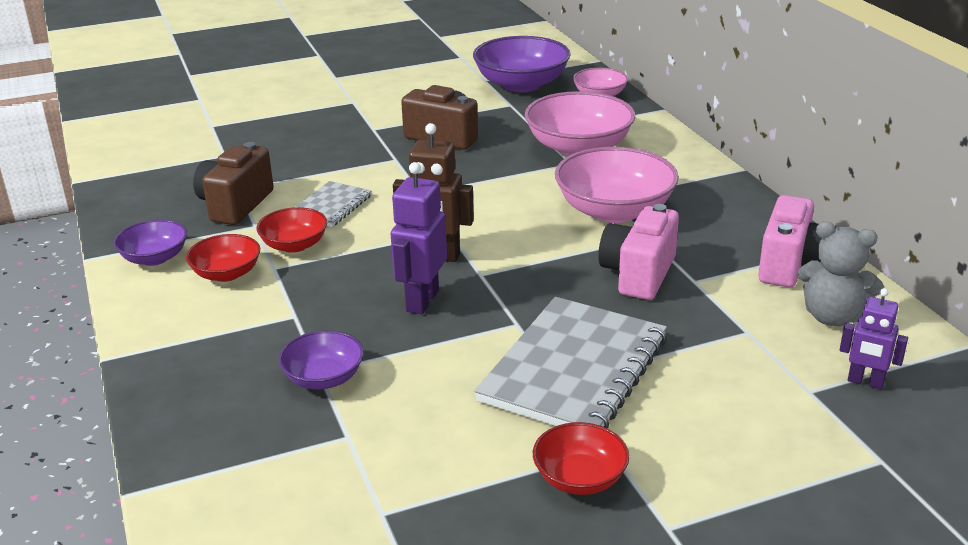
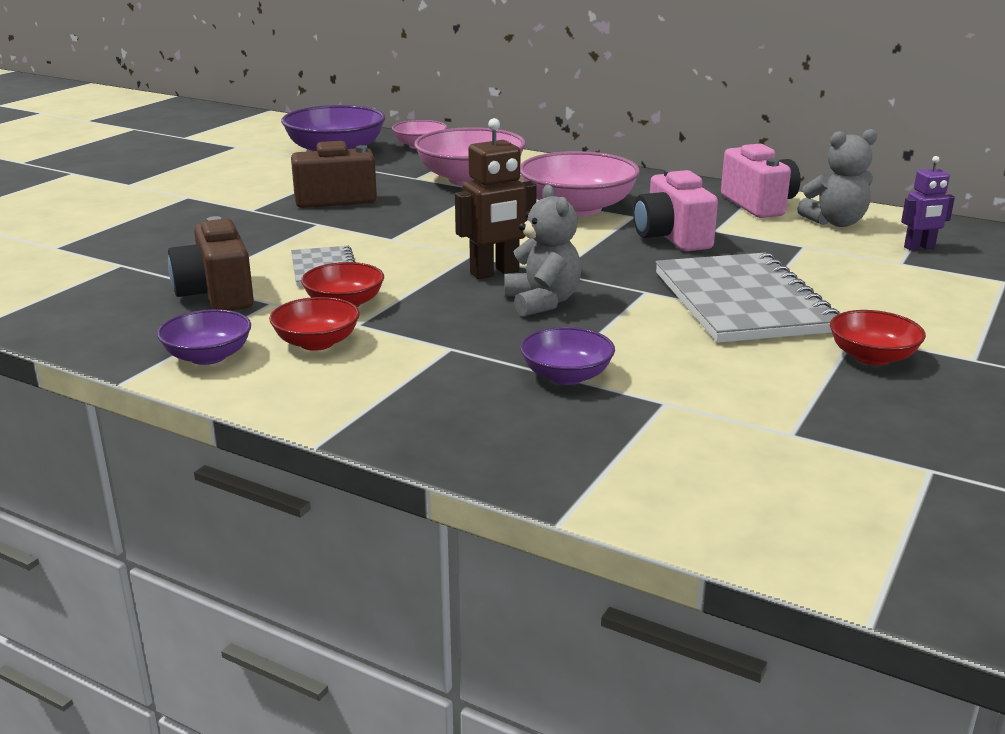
camera: 40 degrees left, 5 degrees down
purple robot [391,162,447,314] -> grey teddy bear [504,185,581,317]

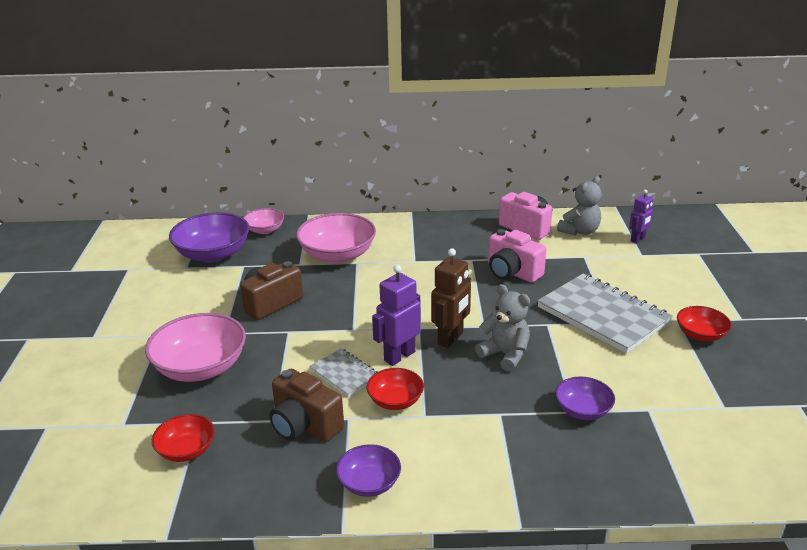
camera: 30 degrees left, 5 degrees up
red bowl [269,297,360,351] -> red bowl moved to [151,414,215,462]
pink bowl [520,151,640,216] -> pink bowl moved to [145,313,246,382]
none -> purple robot [372,265,421,366]

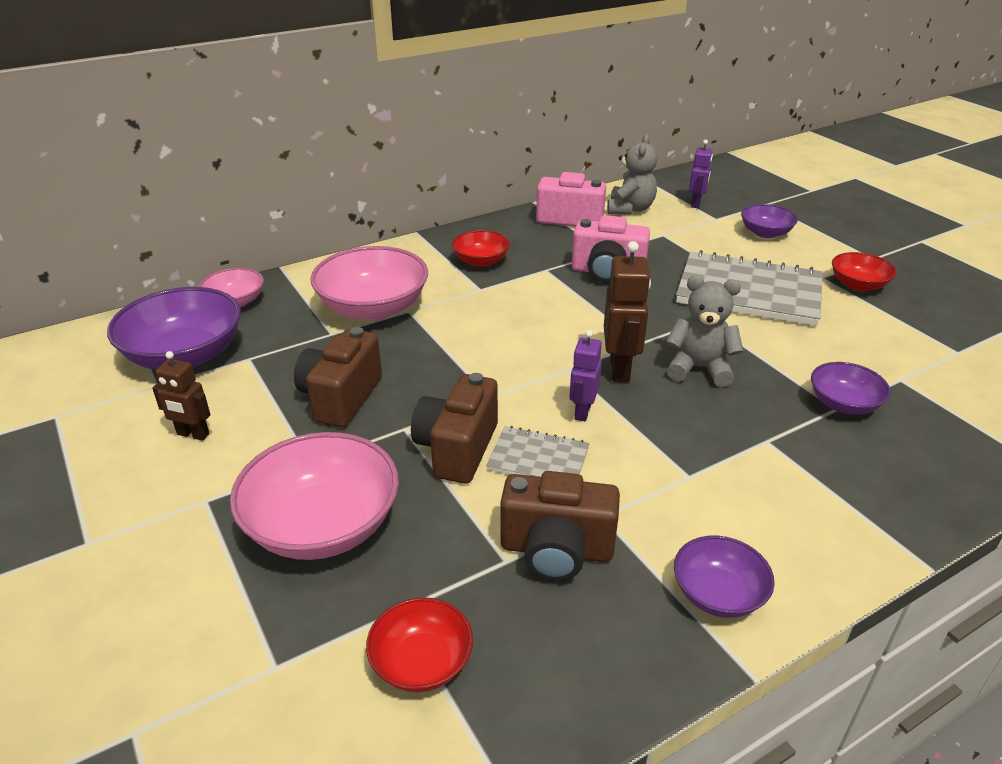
camera: 30 degrees left, 5 degrees up
red bowl [367,368,424,410] -> red bowl moved to [452,230,510,267]
purple robot [372,265,421,366] -> purple robot [569,330,602,421], size x0.64
none -> brown robot [152,351,211,441]
none -> brown camera [411,373,498,484]
none -> purple bowl [741,204,798,238]

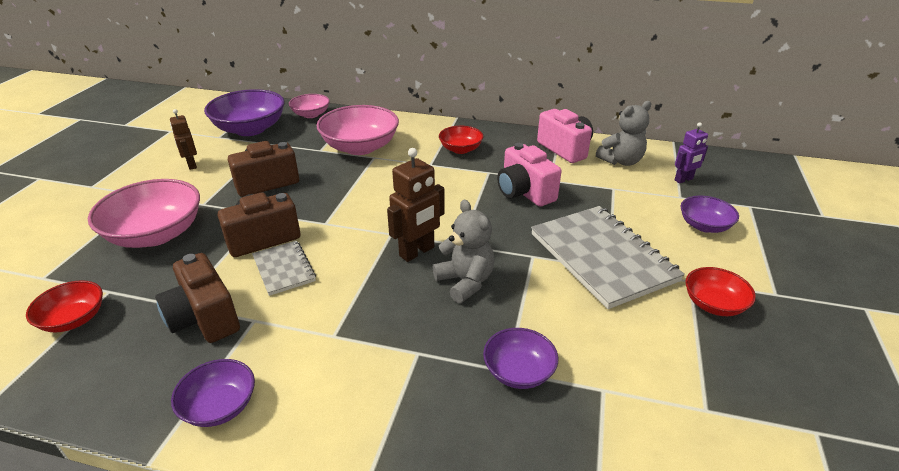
camera: 45 degrees right, 0 degrees up
purple robot [569,330,602,421] -> none

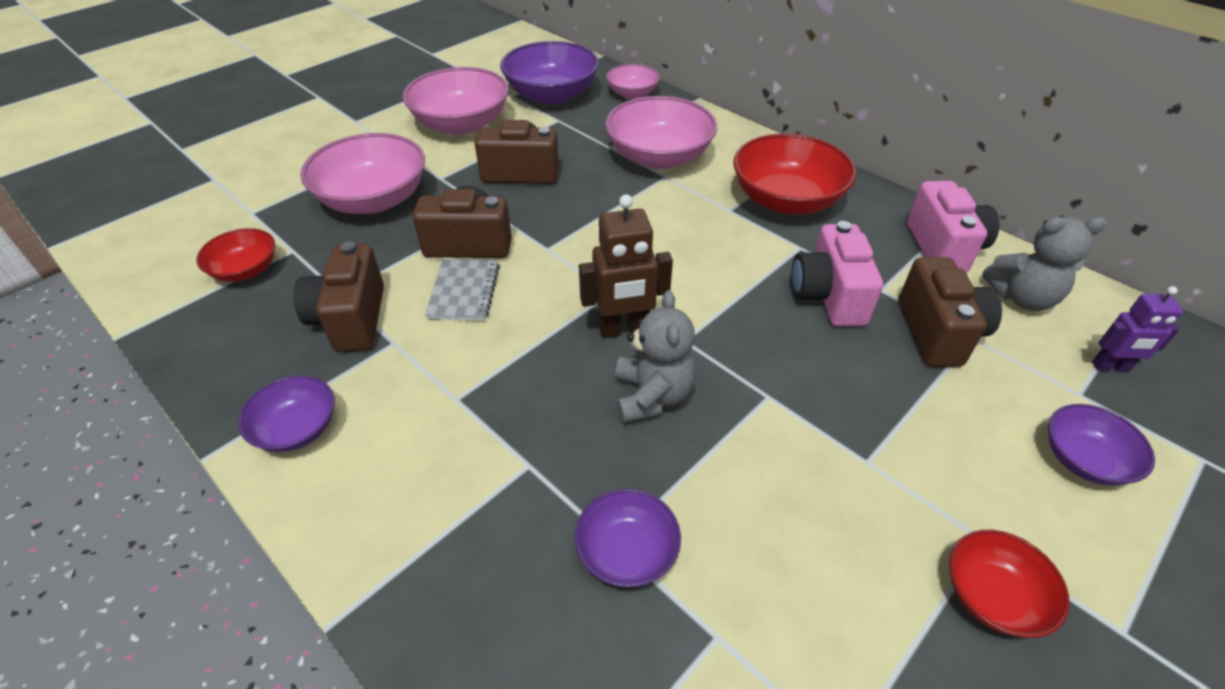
camera: 30 degrees right, 10 degrees up
brown robot [170,109,197,170] -> pink bowl [403,67,509,135]
red bowl [439,126,483,154] -> red bowl [733,133,857,215], size x1.81
grey notebook [531,206,685,309] -> none
none -> brown camera [899,257,1002,367]

